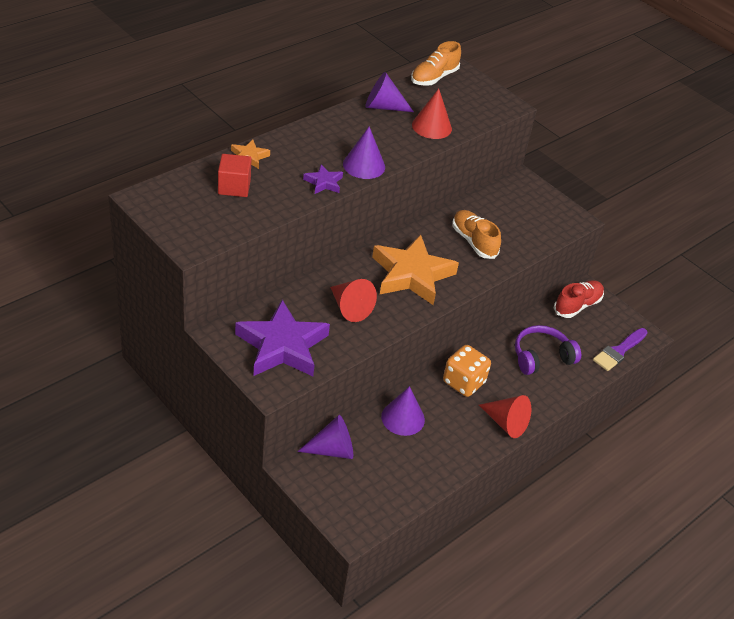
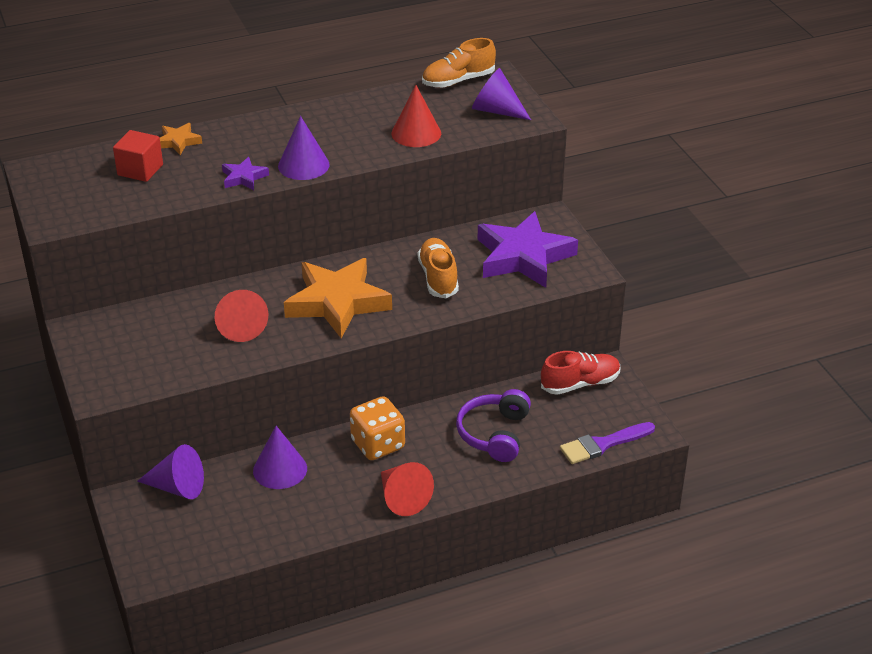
camera: 25 degrees right, 5 degrees down
purple star [235,300,330,376] -> purple star moved to [478,211,578,288]
purple cone [365,72,414,112] -> purple cone moved to [472,68,531,120]
purple headphones [515,325,581,375] -> purple headphones turned 75 degrees counterclockwise [456,389,531,462]

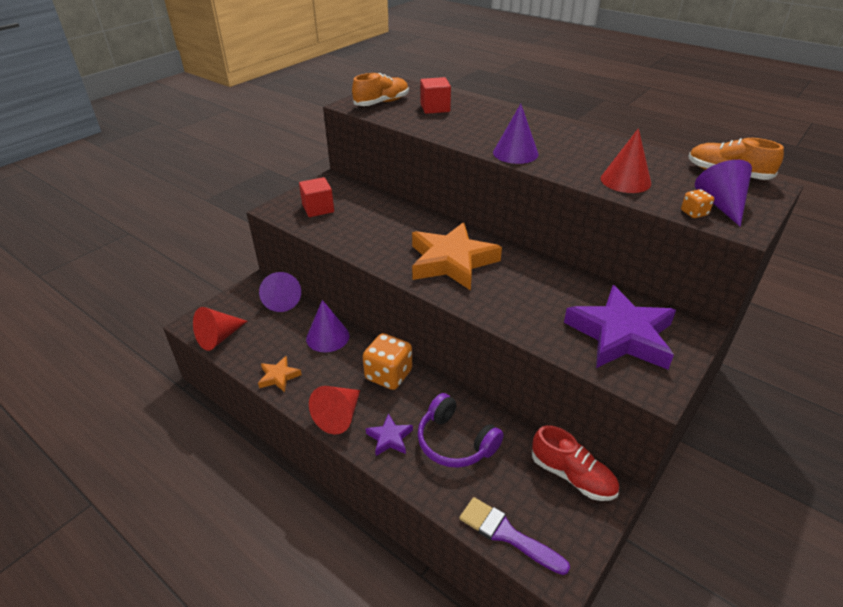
camera: 60 degrees right, 0 degrees up
orange star [160,123,202,155] -> orange star moved to [258,356,302,392]
red cone [215,290,268,342] -> red cone moved to [193,307,247,351]
purple star [222,157,269,190] -> purple star moved to [366,413,413,456]
orange shoe [418,238,459,298] -> orange shoe moved to [352,73,409,106]
purple headphones [456,389,531,462] -> purple headphones turned 120 degrees counterclockwise [418,393,504,468]
none -> red cube [299,177,334,217]
none -> orange dice [681,189,714,218]

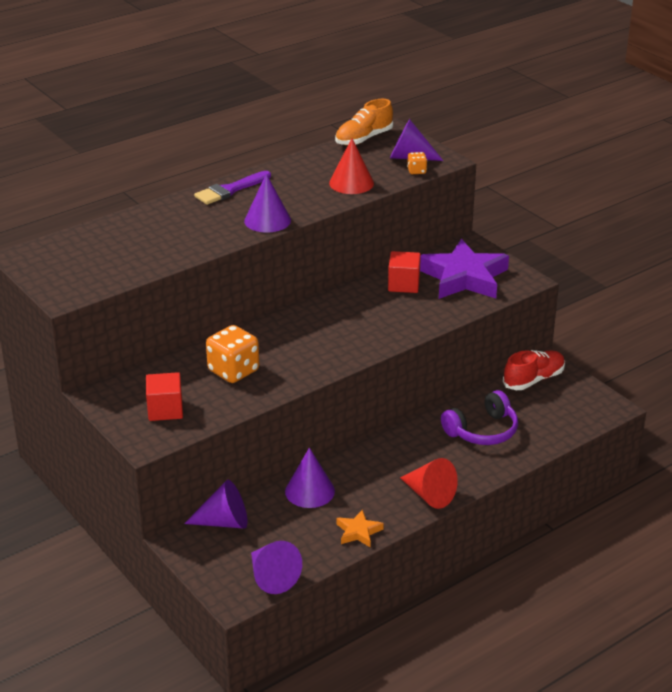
camera: 75 degrees left, 5 degrees down
red cone [193,307,247,351] -> purple cone [251,541,302,594]
orange shoe [352,73,409,106] -> none
orange dice [363,333,412,390] -> orange dice moved to [206,325,259,383]
purple star [366,413,413,456] -> none
orange star [412,222,502,290] -> none
red cube [420,77,451,114] -> red cube moved to [388,251,421,293]
purple brush [459,497,570,575] -> purple brush moved to [194,171,271,205]

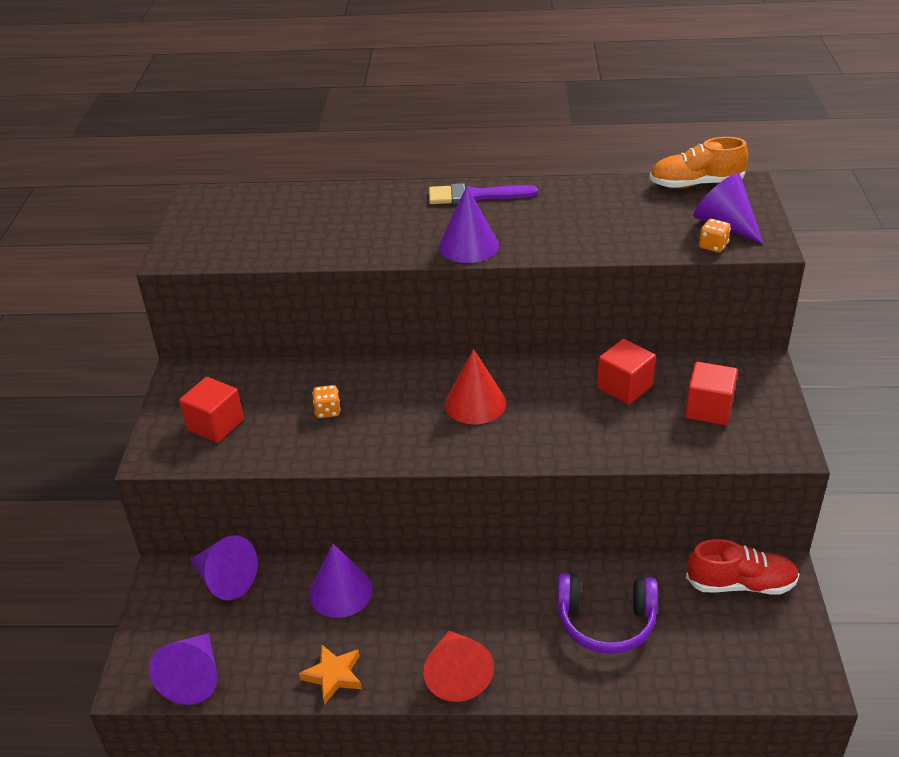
camera: 40 degrees right, 5 degrees up
orange dice [206,325,259,383] -> orange dice [313,385,340,418], size x0.48
red cone [329,138,374,194] -> red cone moved to [444,349,506,424]
purple star [420,239,509,299] -> red cube [685,362,738,425]

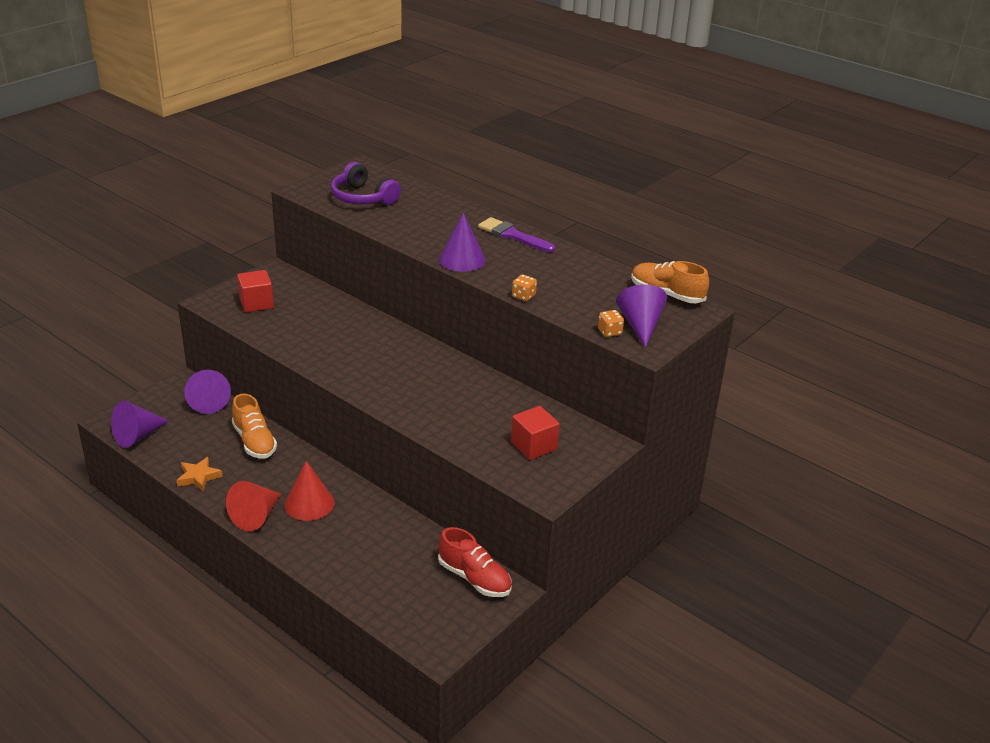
camera: 35 degrees right, 5 degrees down
purple cone [309,544,373,618] -> orange shoe [232,393,277,459]
orange dice [313,385,340,418] -> orange dice moved to [512,274,537,301]
red cone [444,349,506,424] -> red cone moved to [284,461,334,521]
purple headphones [557,573,658,654] -> purple headphones moved to [331,162,401,205]
red cube [597,339,656,405] -> none

